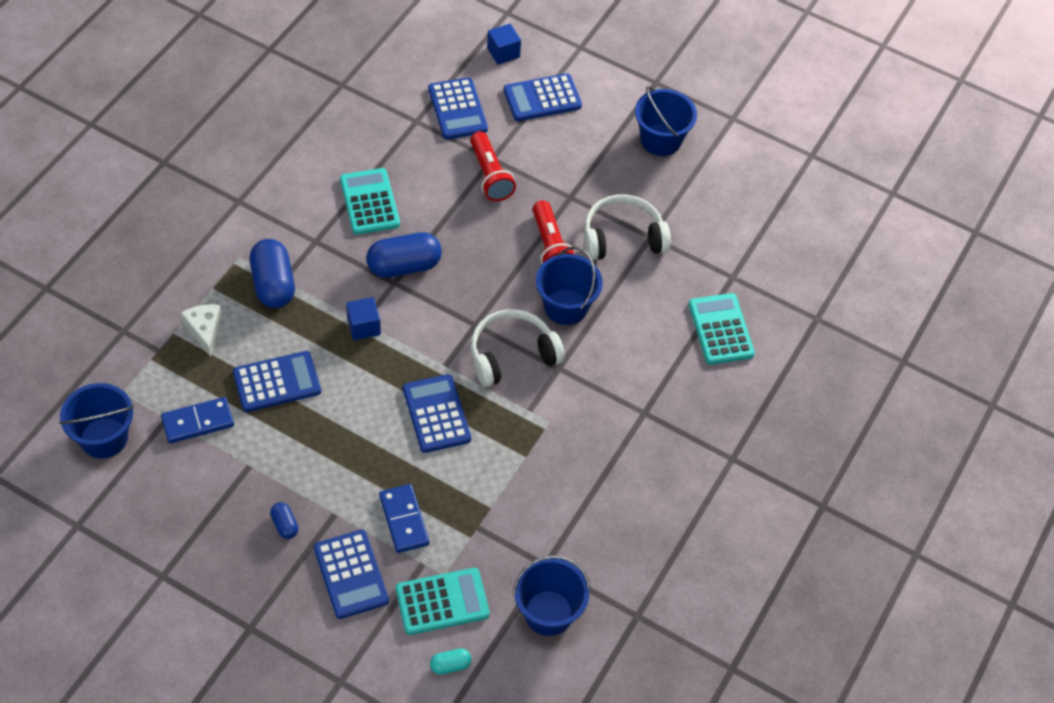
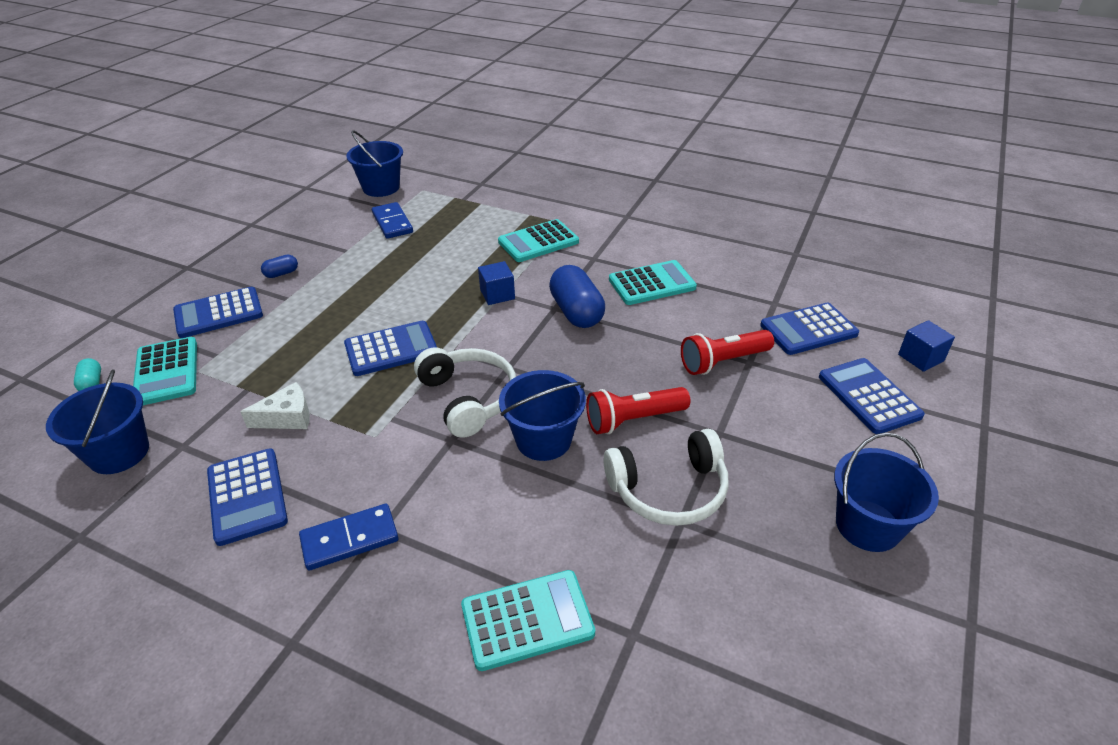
camera: 90 degrees right, 15 degrees down
white cheese [181,304,222,357] -> white cheese moved to [240,382,310,429]
blue calculator [233,351,321,412] -> blue calculator moved to [207,448,288,546]
blue capsule [250,239,295,308] -> turquoise calculator [498,219,579,262]
blue domino [379,484,430,553] -> blue domino moved to [299,504,399,570]
white headphones [584,194,671,260] -> white headphones turned 90 degrees clockwise [604,429,729,526]

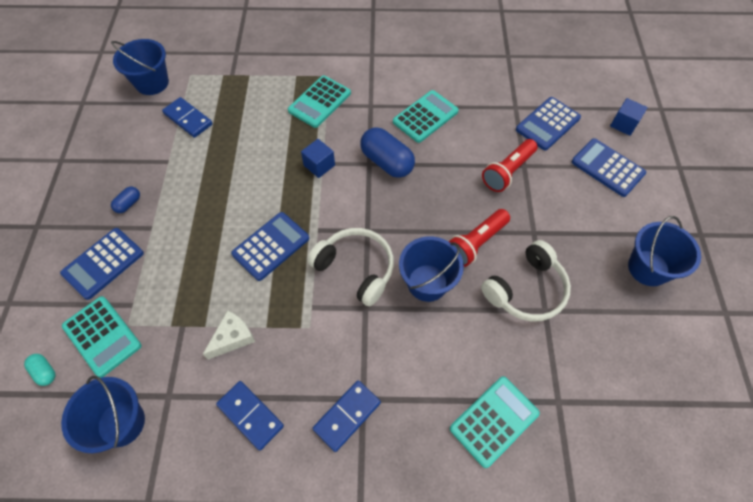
camera: 25 degrees left, 20 degrees up
blue calculator [207,448,288,546] -> blue domino [216,381,284,451]

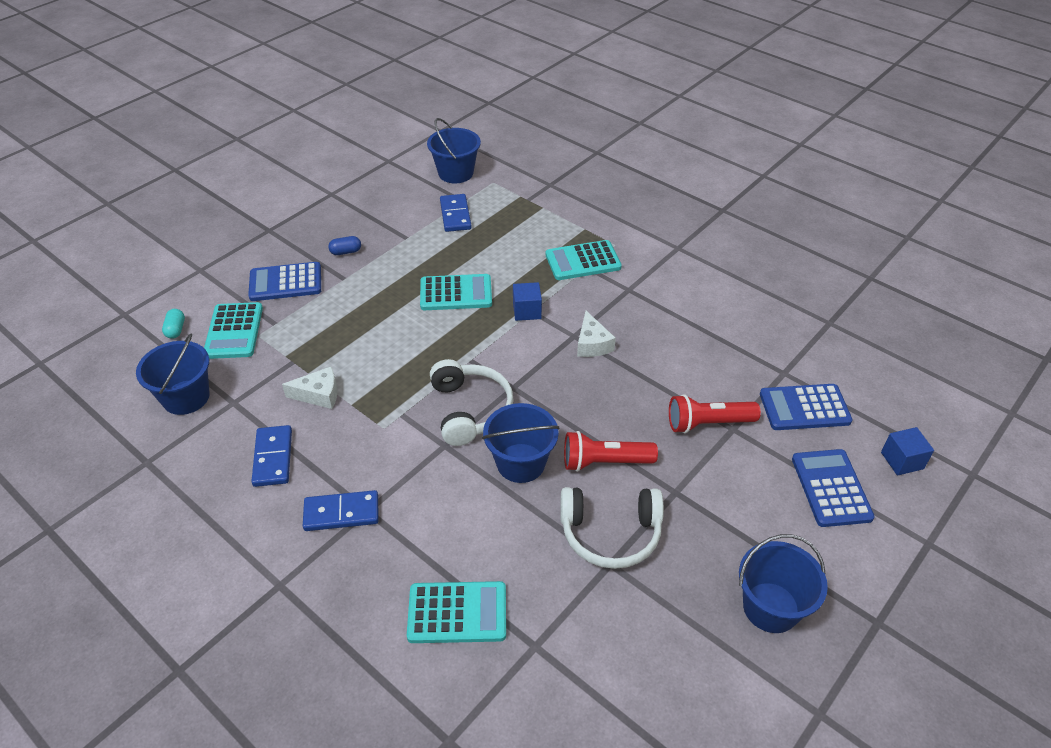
camera: 40 degrees right, 15 degrees down
blue calculator [231,212,309,281] -> none
blue capsule [360,127,415,178] -> white cheese [577,311,616,357]
turquoise calculator [393,90,459,143] -> turquoise calculator moved to [420,274,492,310]

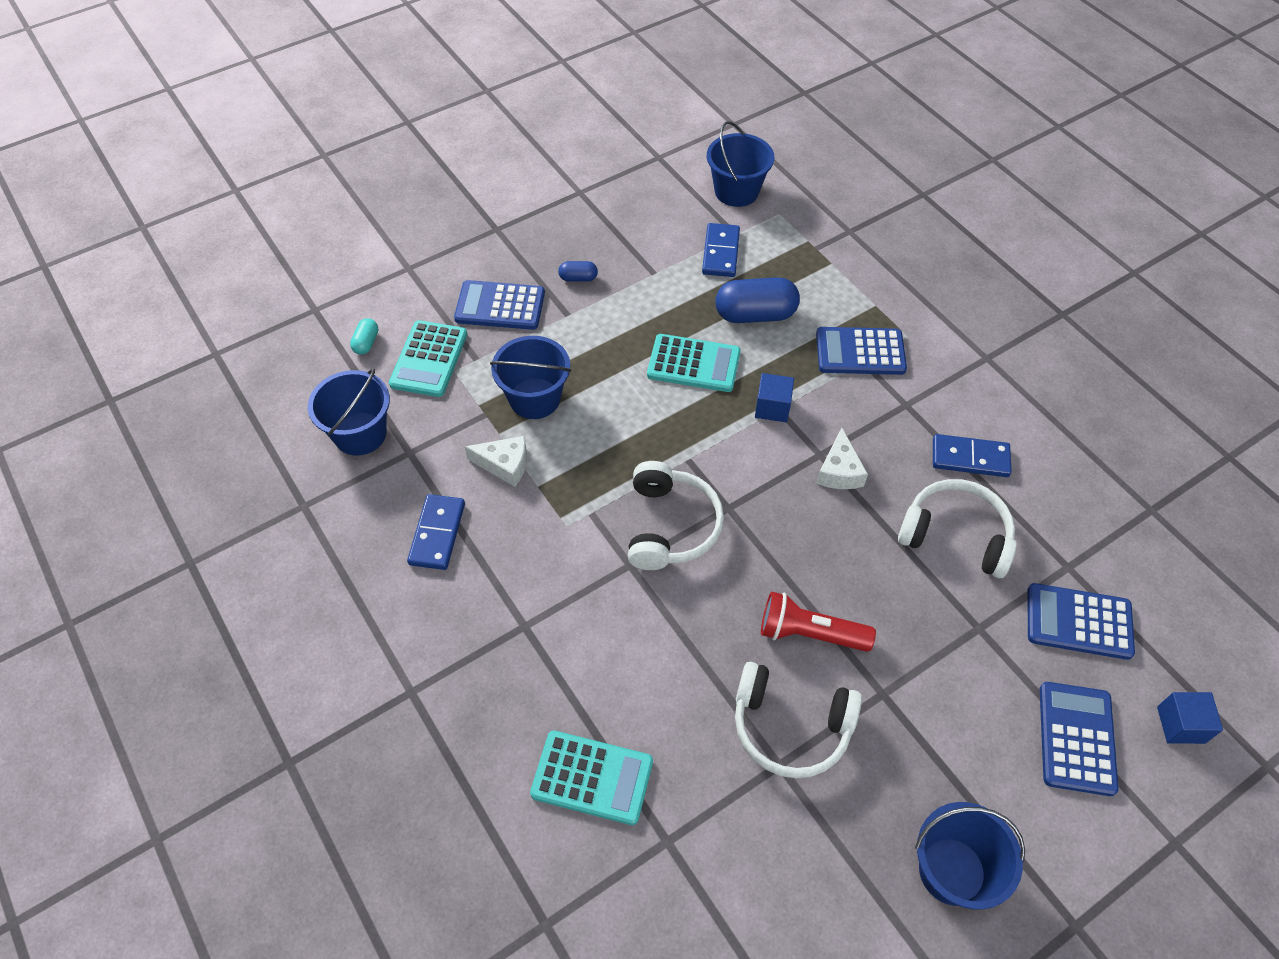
camera: 15 degrees right, 10 degrees up
blue domino [303,490,379,531] -> blue domino moved to [933,434,1012,477]
blue bucket [482,403,559,483] -> blue bucket moved to [490,336,571,419]
turquoise calculator [546,240,622,280] -> blue calculator [816,327,907,375]
red flashlight [669,394,761,433] -> none
none -> blue capsule [715,277,800,323]
none -> white headphones [898,479,1017,578]

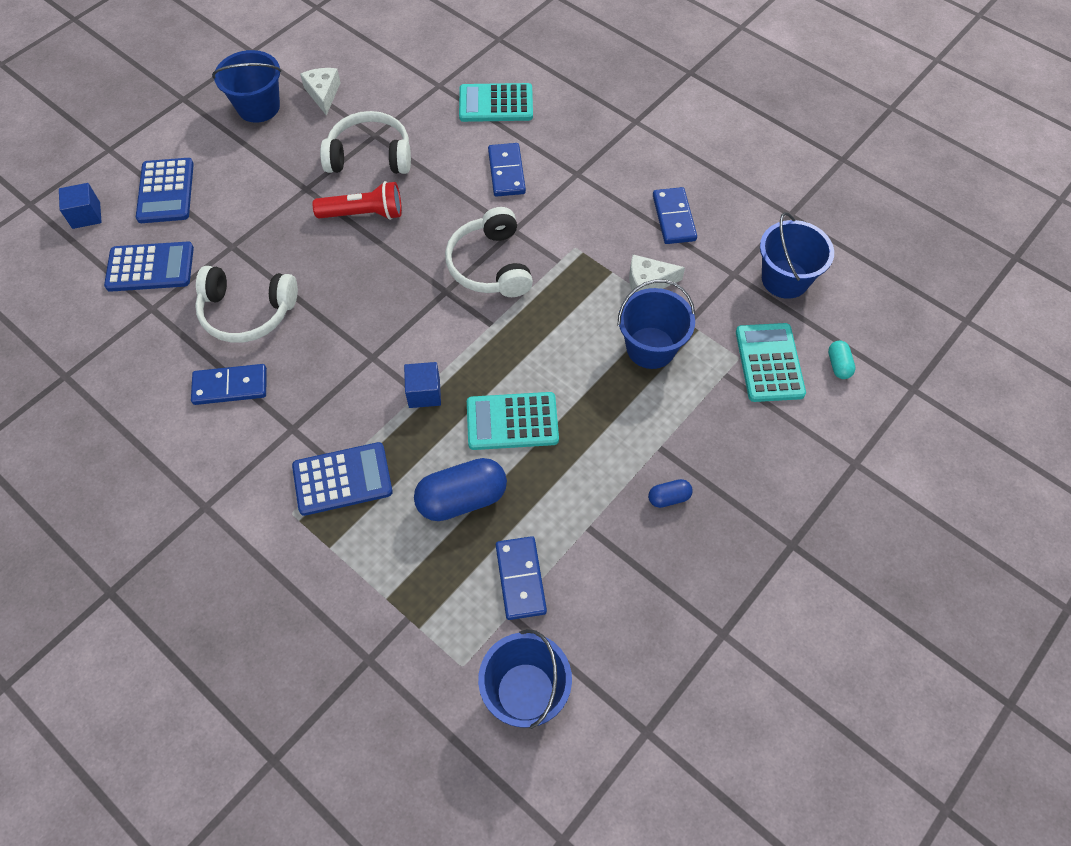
camera: 165 degrees right, 5 degrees up
blue calculator [454,280,545,330] -> none
white cheese [816,428,868,489] -> white cheese moved to [300,68,341,116]
none -> blue domino [488,143,526,197]

